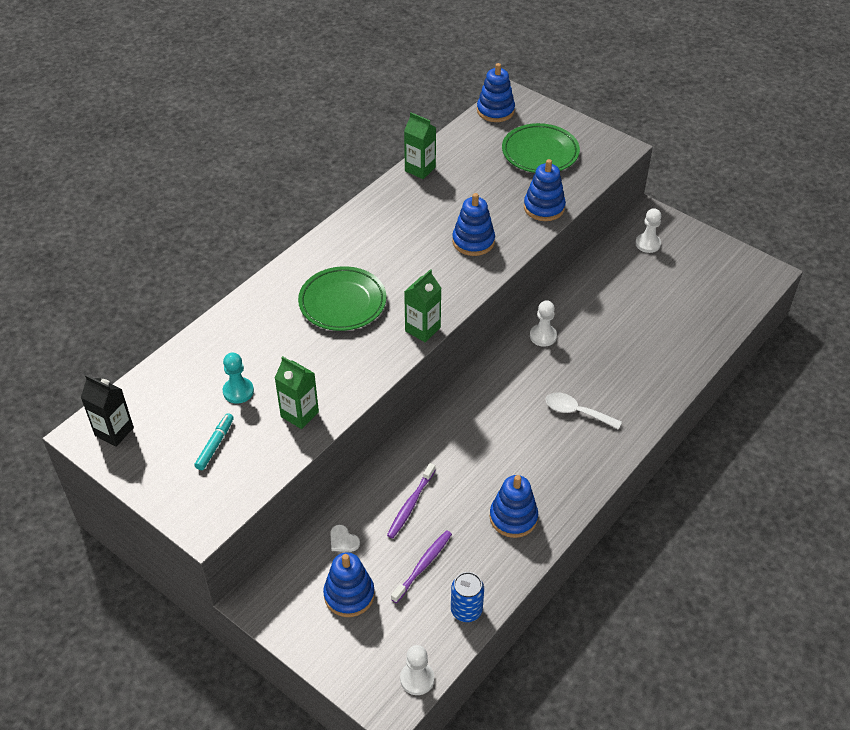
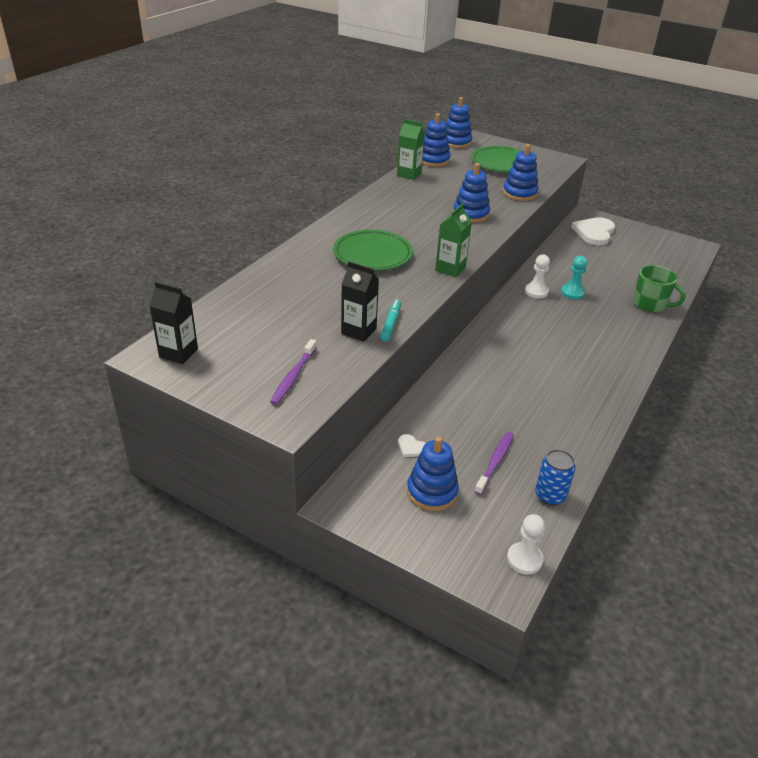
camera: 10 degrees left, 10 degrees down
turquoise marker [194,413,234,470] -> turquoise marker moved to [380,299,401,342]
turquoise pawn [223,353,254,404] -> turquoise pawn moved to [561,256,587,300]
green carton [275,356,319,429] -> black carton [341,262,379,342]
purple toothbrush [387,463,435,538] -> purple toothbrush moved to [270,339,317,405]
blue stacking toy [490,475,538,538] -> blue stacking toy moved to [422,113,451,167]
white spoon [546,392,622,430] -> none
white pawn [635,208,661,253] -> white heart [571,217,615,245]
none -> green mug [633,265,686,313]

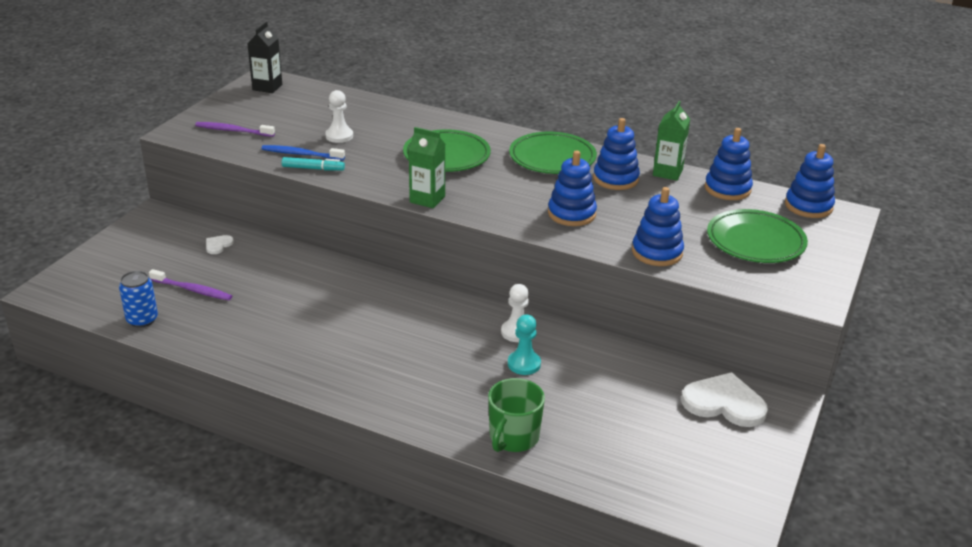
camera: 85 degrees right, 5 degrees down
black carton [341,262,379,342] -> blue toothbrush [261,145,345,160]
blue stacking toy [407,437,459,511] -> blue stacking toy moved to [593,118,640,190]
white pawn [507,514,545,575] -> white pawn moved to [325,90,353,143]
none -> green plate [509,132,597,174]

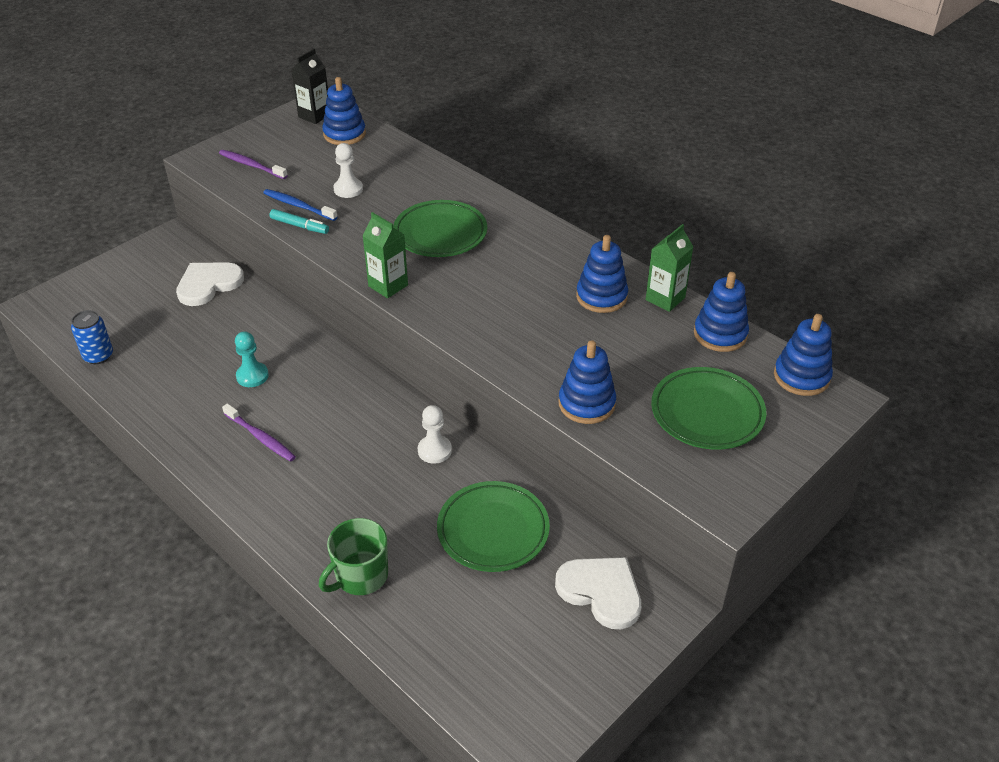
camera: 20 degrees right, 10 degrees up
purple toothbrush [149,269,232,300] -> purple toothbrush moved to [222,403,296,462]
white heart [206,235,234,254] -> white heart [176,262,244,306], size x2.19
turquoise pawn [508,315,541,375] -> turquoise pawn moved to [235,331,269,387]
green plate [509,132,597,174] -> green plate moved to [437,481,550,572]
blue stacking toy [548,150,597,226] -> blue stacking toy moved to [322,77,366,145]

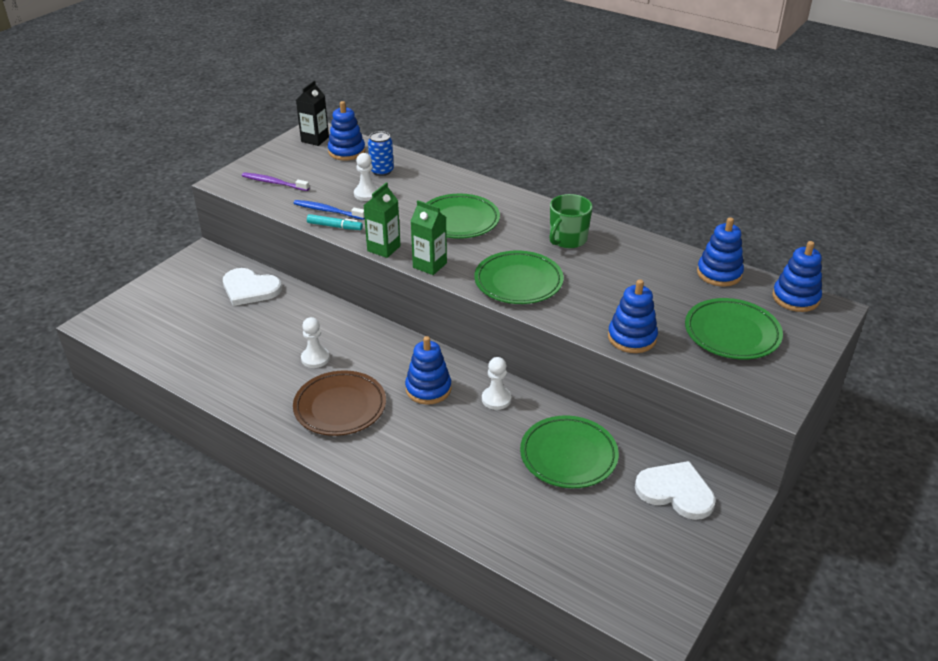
camera: 10 degrees left, 5 degrees down
blue can [71,310,113,364] -> blue can moved to [368,131,394,176]
white heart [176,262,244,306] -> white heart turned 105 degrees counterclockwise [223,268,282,306]
purple toothbrush [222,403,296,462] -> brown plate [293,370,386,436]
turquoise pawn [235,331,269,387] -> white pawn [301,317,330,368]
green mug [319,518,388,595] -> green mug moved to [549,194,592,248]
blue stacking toy [576,235,628,313] -> blue stacking toy moved to [405,336,452,405]
green carton [646,224,694,312] -> green carton moved to [363,182,401,258]
none -> green plate [474,251,564,304]

